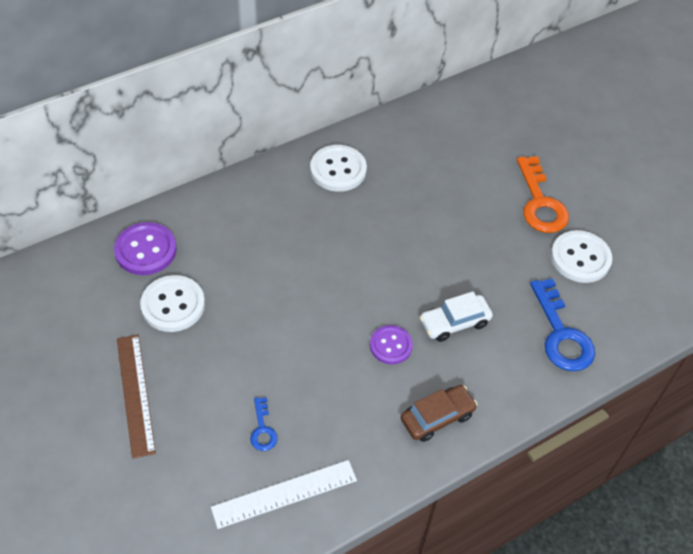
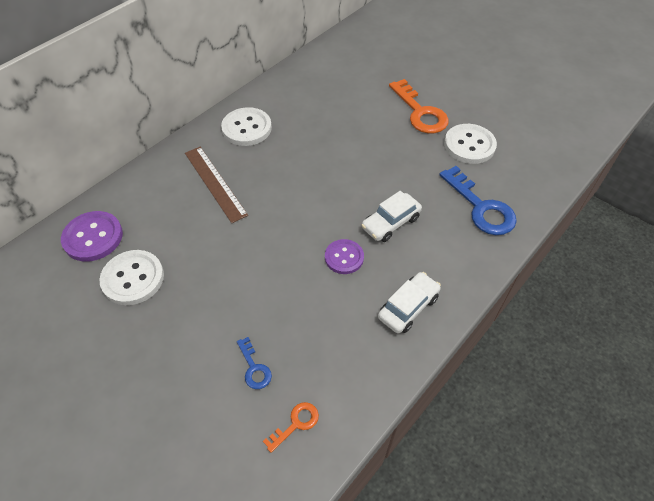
camera: 15 degrees left, 0 degrees up
brown ruler [117,335,156,459] -> brown ruler moved to [185,147,248,223]
white ruler [211,460,357,529] -> orange key [263,402,319,453]
brown car [401,385,478,442] -> white car [378,272,441,333]

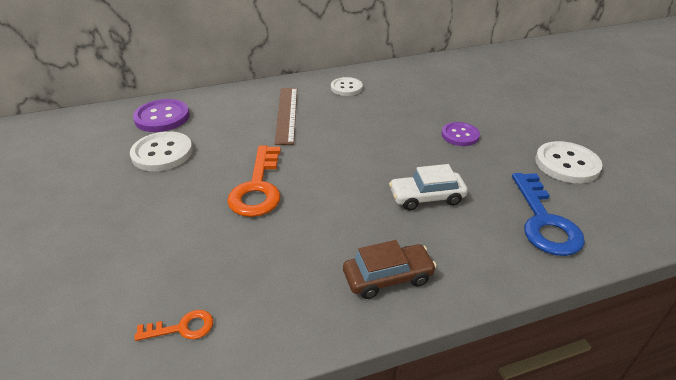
camera: 30 degrees right, 15 degrees down
white button [221,107,272,146] -> white button [331,77,363,96], size x0.66
blue key [237,337,272,389] -> none
purple button [325,239,364,274] -> purple button moved to [441,122,480,146]
white car [378,272,441,333] -> brown car [343,240,437,299]
orange key [389,79,449,133] -> orange key moved to [227,145,281,217]

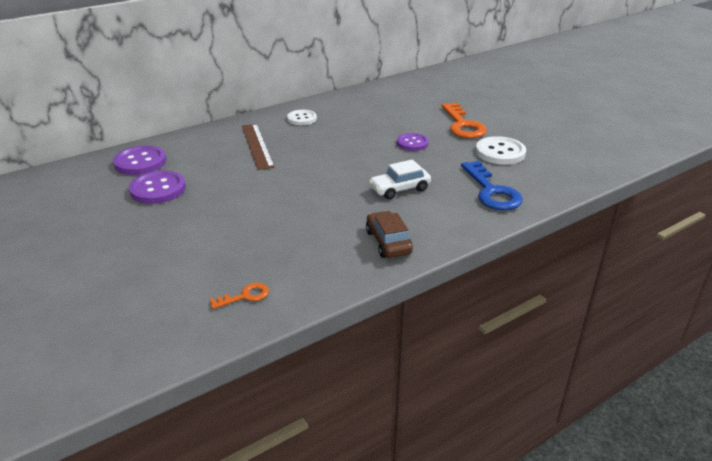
camera: 15 degrees left, 5 degrees down
white button [130,131,193,171] -> purple button [129,170,186,204]
orange key [227,145,281,217] -> orange key moved to [442,103,487,138]
brown car [343,240,437,299] -> brown car turned 75 degrees counterclockwise [366,211,413,258]

